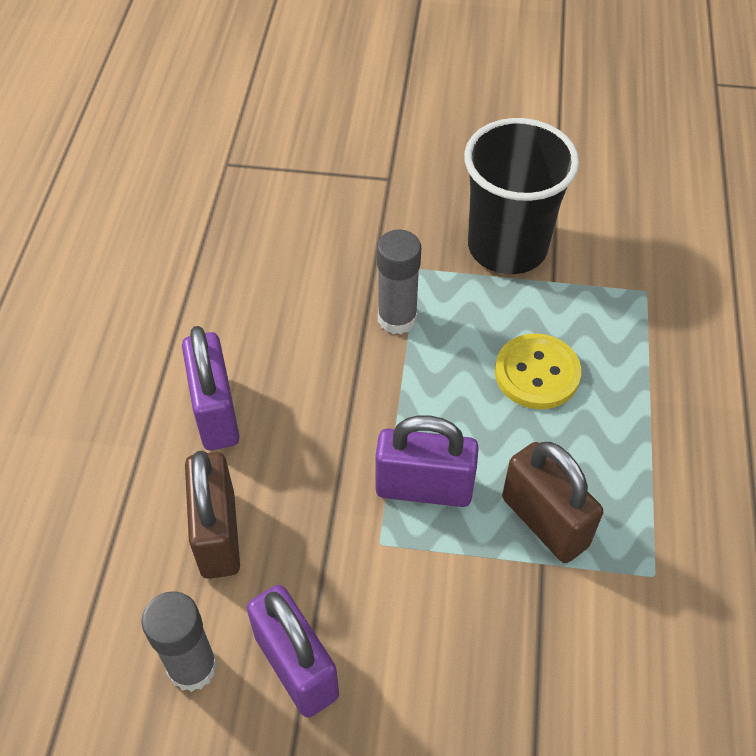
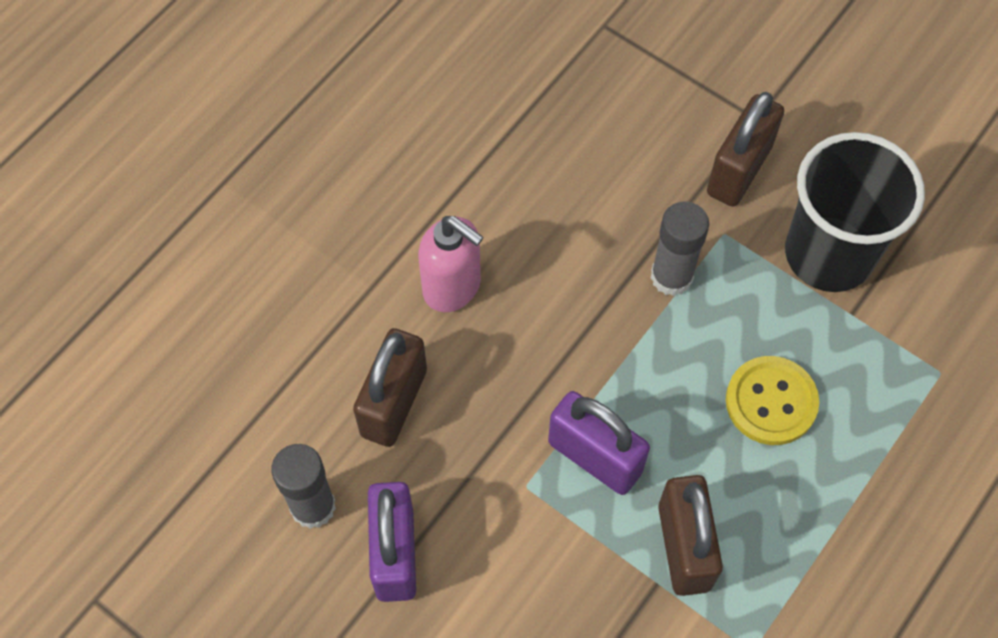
camera: 30 degrees right, 10 degrees up
purple padlock [182,326,240,450] -> pink soap dispenser [418,216,483,312]
none -> brown padlock [707,92,784,207]

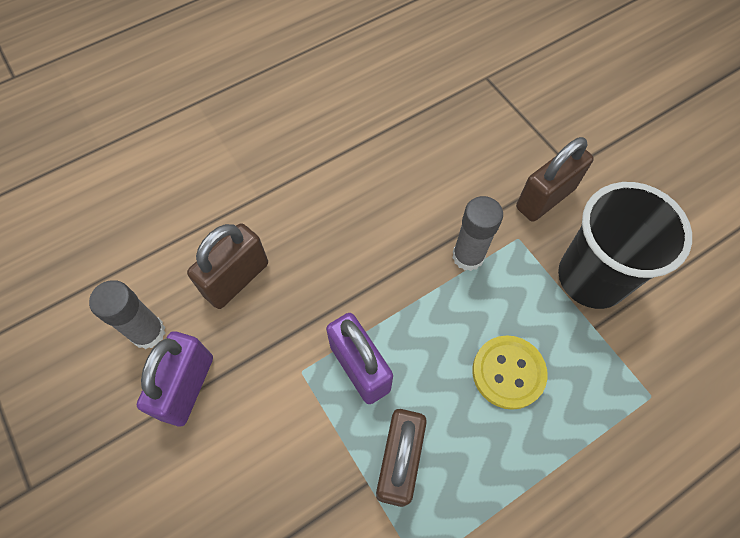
camera: 20 degrees right, 0 degrees up
pink soap dispenser [418,216,483,312] -> none

